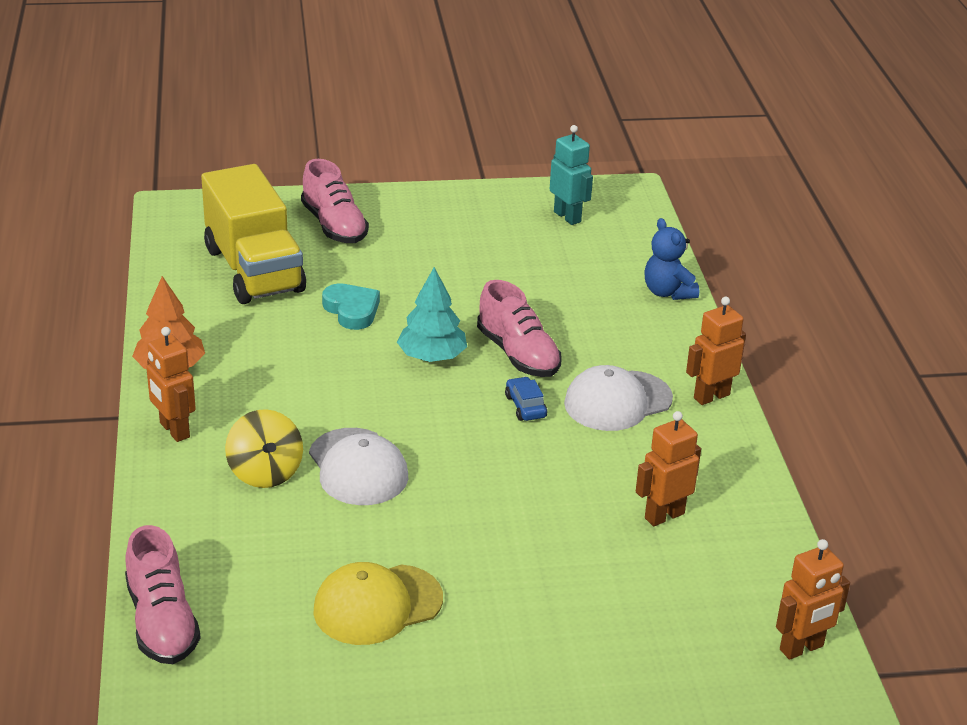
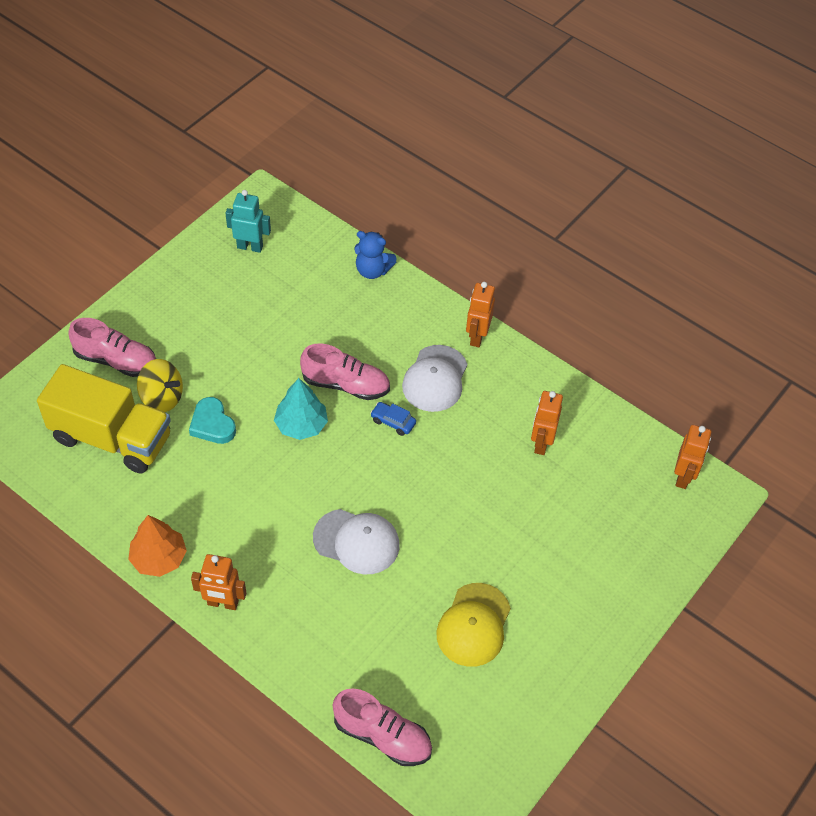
camera: 45 degrees left, 20 degrees up
yellow spinning top [225,409,303,488] -> yellow spinning top moved to [137,359,183,412]
turquoise heart [322,283,380,330] -> turquoise heart turned 135 degrees counterclockwise [189,397,236,444]

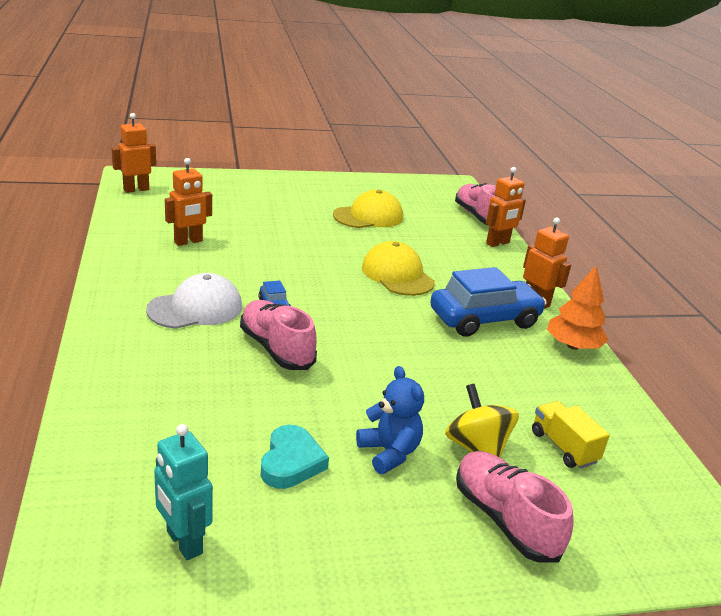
camera: 140 degrees left, 25 degrees down
yellow truck [37,364,171,473] -> yellow truck [532,401,610,469], size x0.46
turquoise heart [189,397,236,444] -> turquoise heart moved to [261,425,329,489]
turquoise tree [274,378,328,440] -> none
white cap [313,509,400,574] -> yellow cap [362,241,435,296]
blue teddy bear [355,231,397,279] -> blue teddy bear moved to [356,366,424,474]
orange robot [466,282,495,347] -> orange robot moved to [486,167,526,247]
none -> blue car [430,267,547,337]

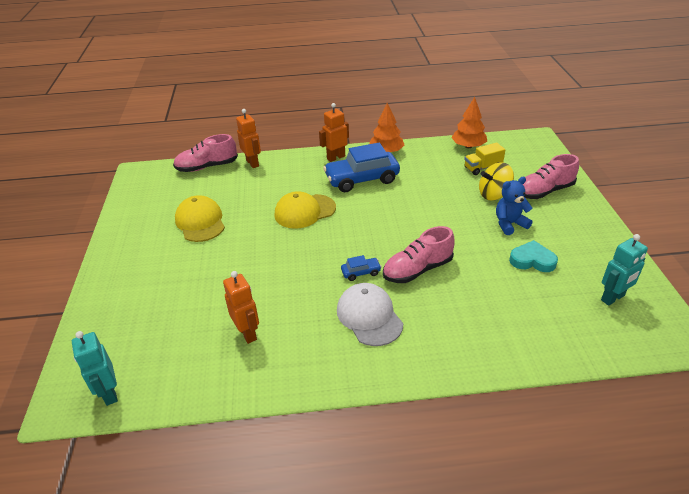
camera: 80 degrees left, 10 degrees up
orange robot [111,113,156,193] -> turquoise robot [72,331,118,406]
blue car [430,267,547,337] -> blue car turned 90 degrees counterclockwise [323,143,400,192]
none -> orange tree [451,97,487,148]

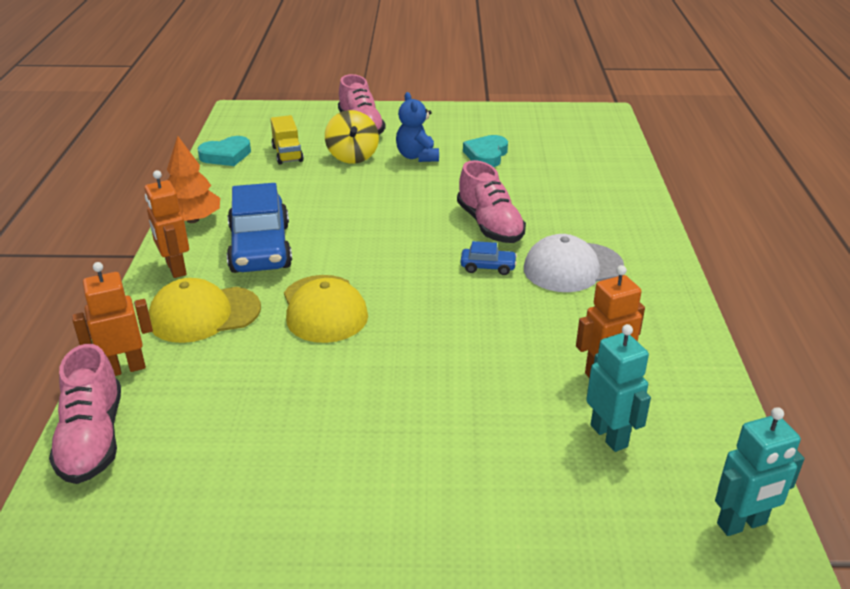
camera: 85 degrees left, 5 degrees down
yellow cap [175,195,225,242] -> yellow cap moved to [149,278,261,343]
blue car [341,255,382,281] -> blue car turned 105 degrees clockwise [461,241,517,275]
orange tree [451,97,487,148] -> turquoise heart [197,136,251,166]
turquoise robot [601,234,648,306] -> turquoise robot moved to [586,324,651,452]

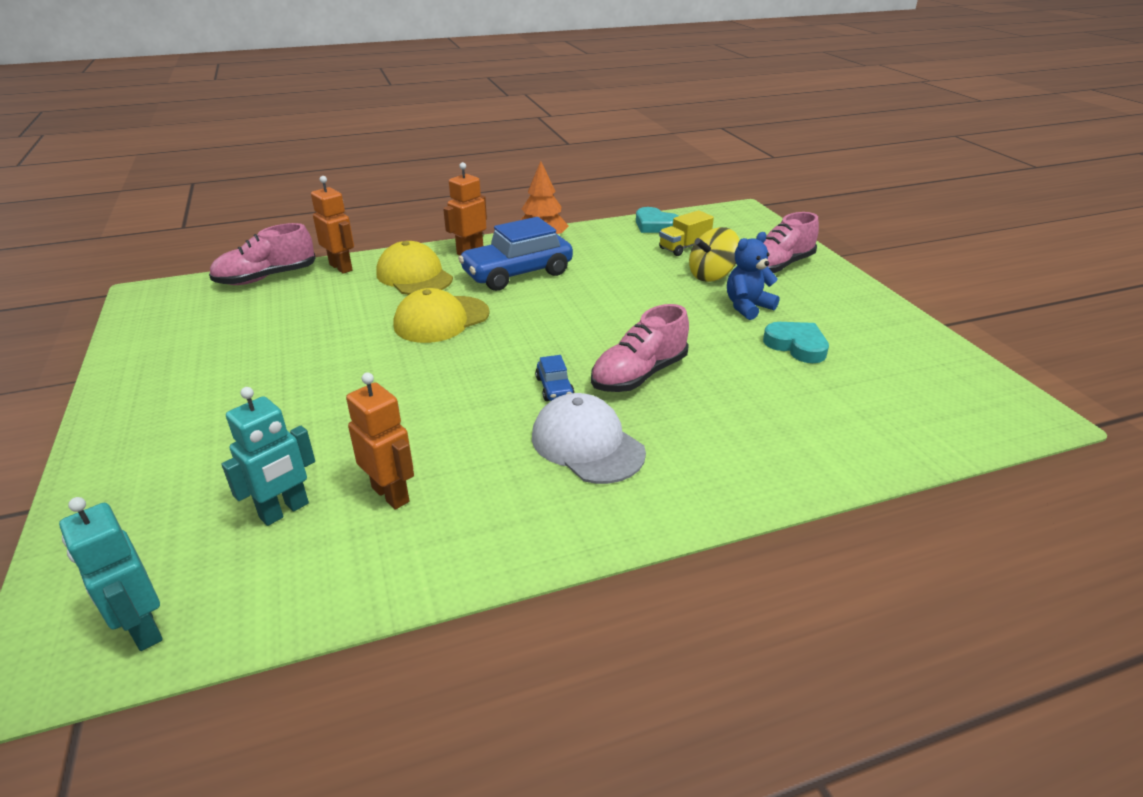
camera: 70 degrees right, 0 degrees up
turquoise heart [463,135,508,167] -> turquoise heart turned 45 degrees clockwise [763,322,829,363]

